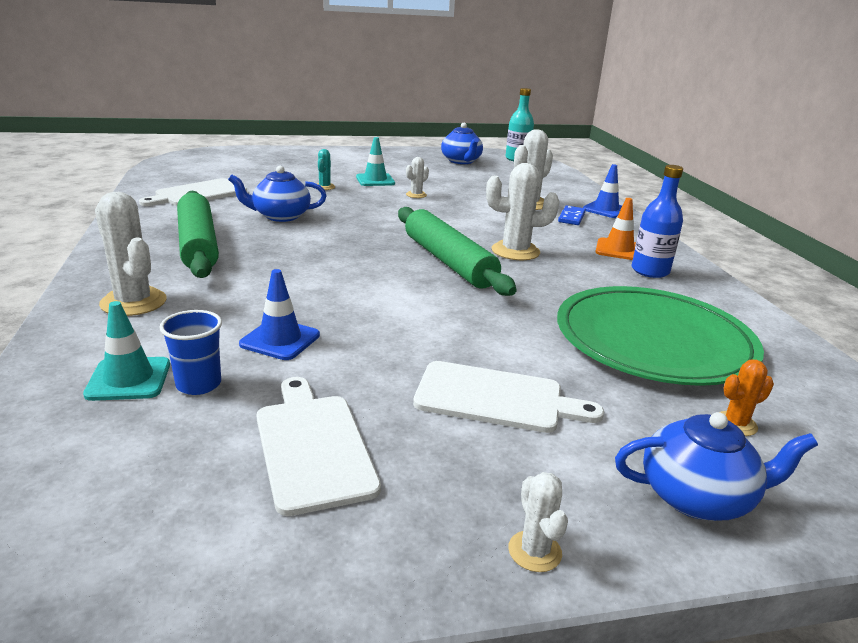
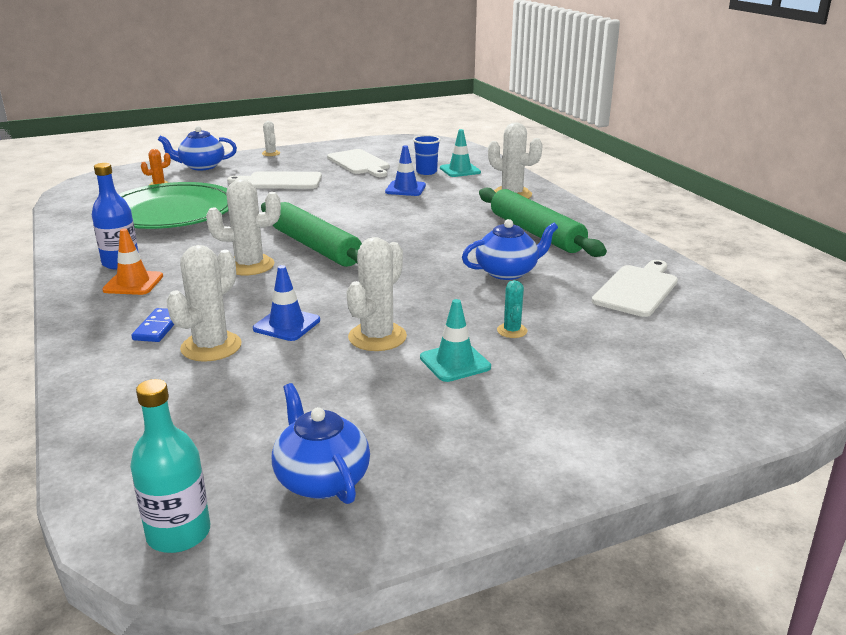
camera: 170 degrees right, 0 degrees up
white cactus [406,157,429,198] -> white cactus [346,237,407,351], size x1.90
blue traffic cone [583,164,622,218] -> blue traffic cone moved to [253,265,320,341]

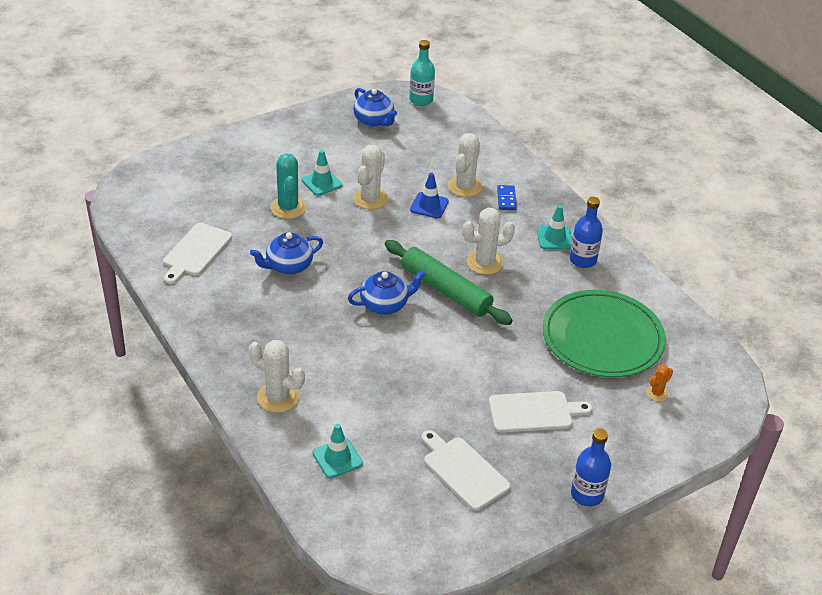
camera: 170 degrees right, 15 degrees up
orange traffic cone [102,228,163,295] -> turquoise traffic cone [537,205,572,249]
blue teapot [158,126,237,170] -> blue teapot moved to [348,270,426,315]
white cactus [262,121,280,156] -> blue bottle [571,428,611,507]
blue traffic cone [385,145,426,196] -> none
blue cup [413,135,441,175] -> none
green rolling pin [479,188,607,257] -> none
turquoise cactus [497,280,528,338] -> turquoise cactus [270,153,306,219], size x1.90

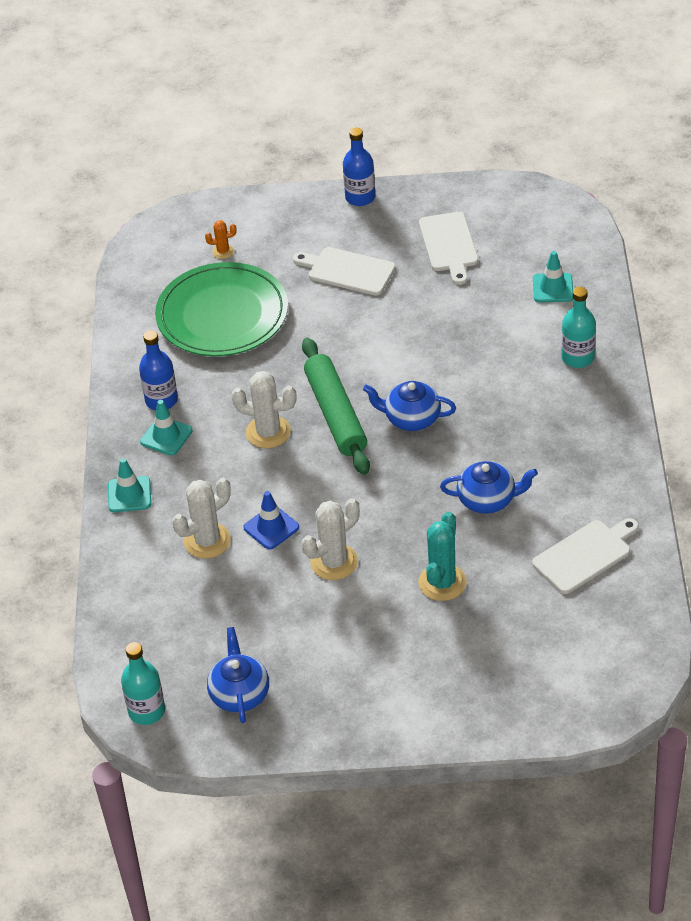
camera: 145 degrees left, 5 degrees up
white cactus [249,340,305,413] -> turquoise bottle [561,287,596,368]
turquoise traffic cone [302,150,343,196] -> turquoise traffic cone moved to [108,458,151,512]
blue domino [497,185,517,210] -> none

